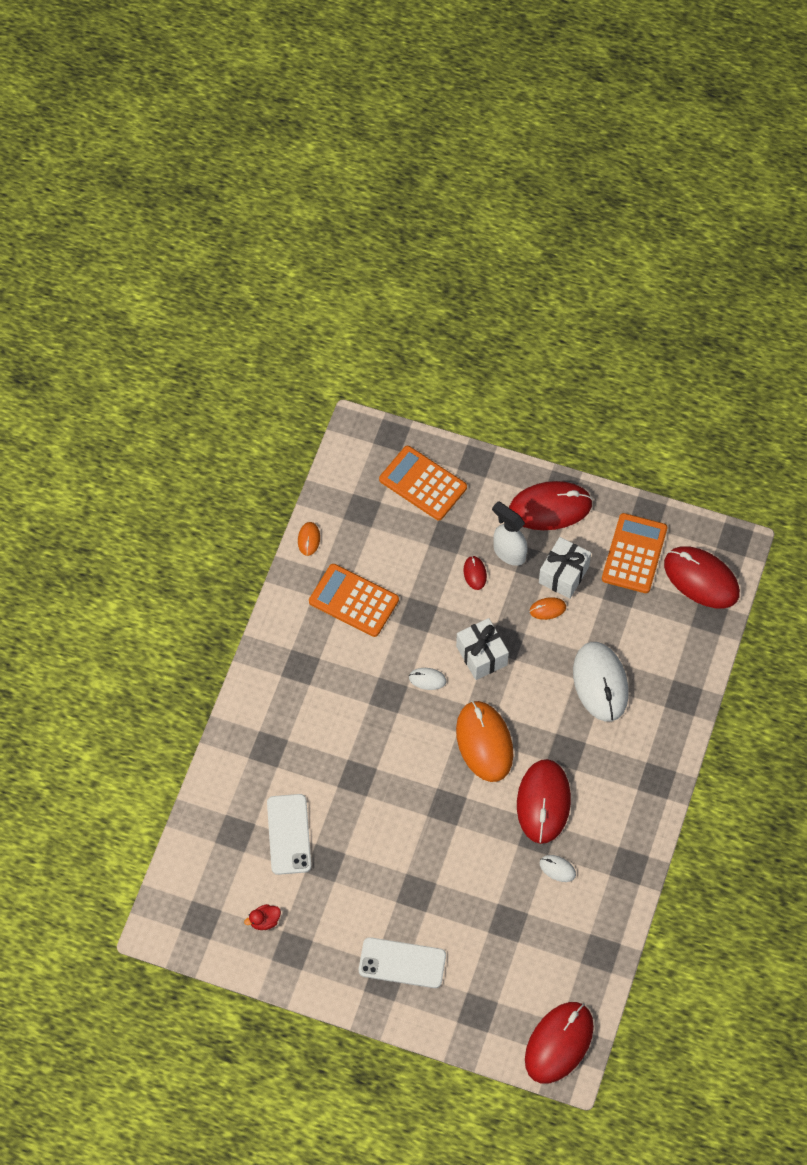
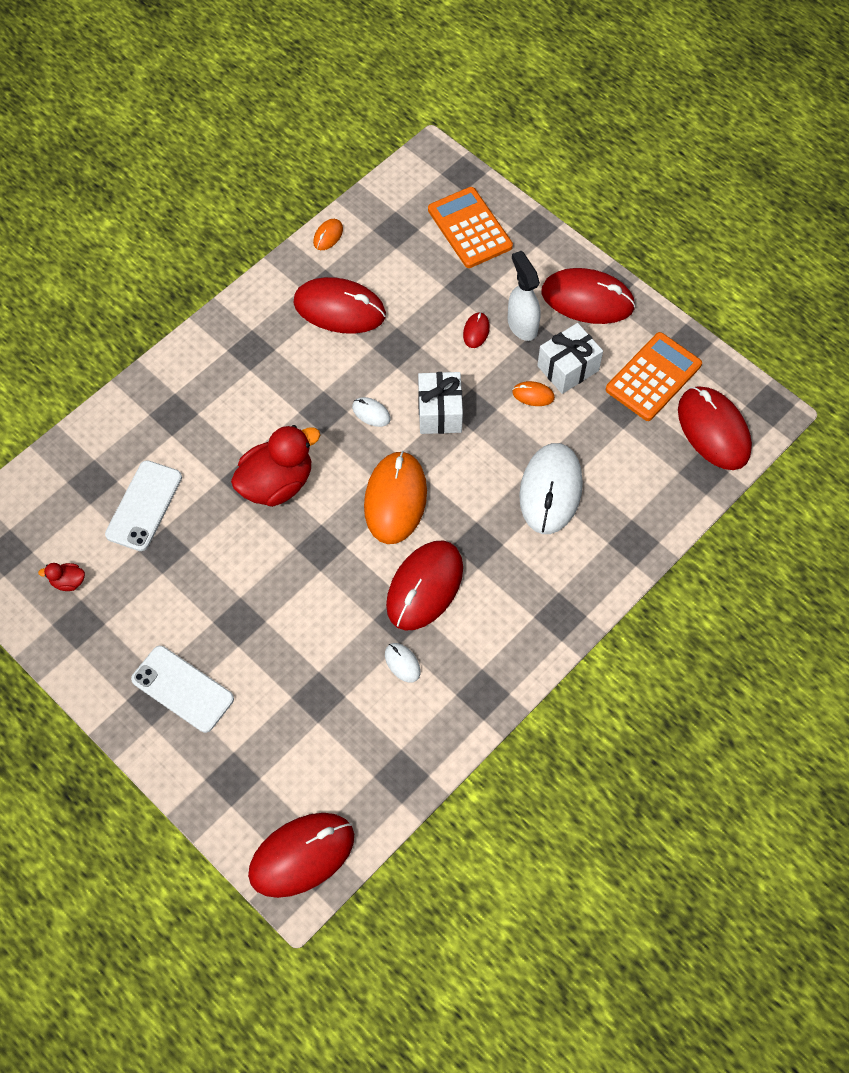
camera: 25 degrees right, 0 degrees up
orange calculator [309,564,399,637] -> red mouse [293,277,386,334]
none -> red duck [231,425,320,507]

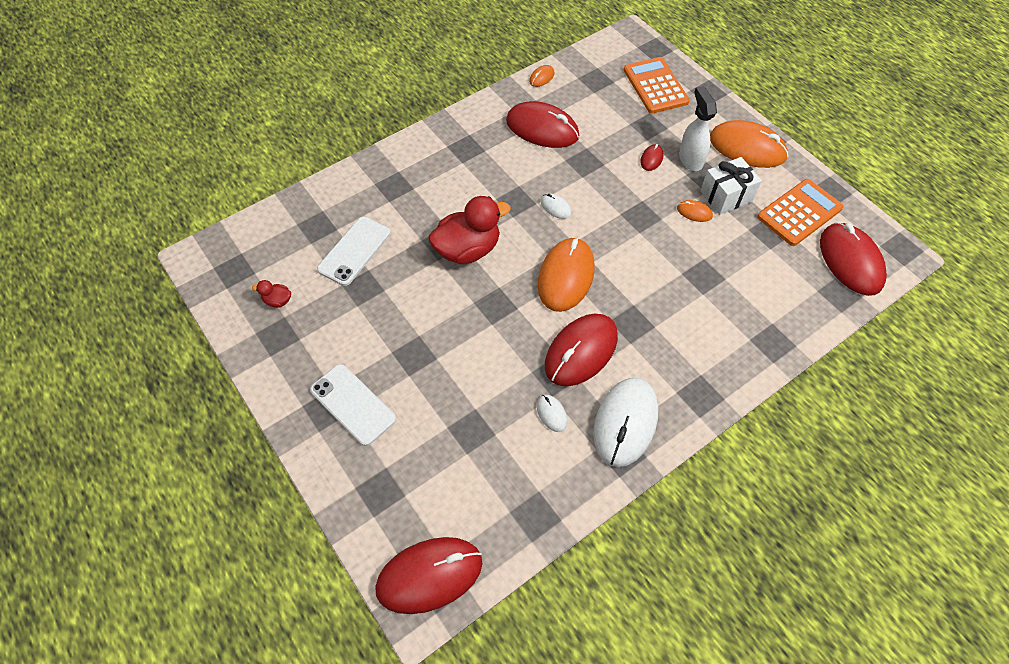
camera: 10 degrees right, 5 degrees down
white gift [418,372,463,434] -> none
white mouse [519,443,583,534] -> white mouse moved to [593,378,658,467]
red mouse [541,268,636,324] -> orange mouse [710,120,789,168]

